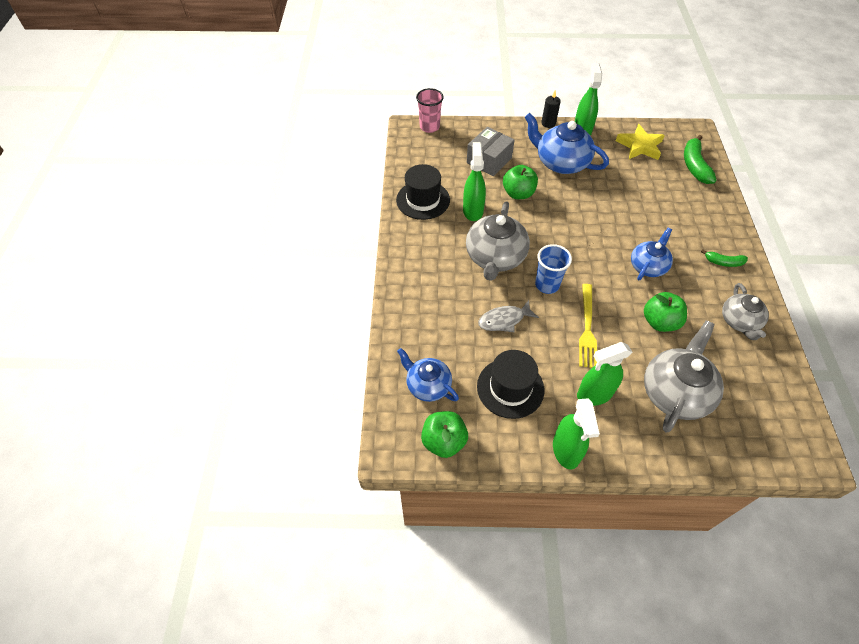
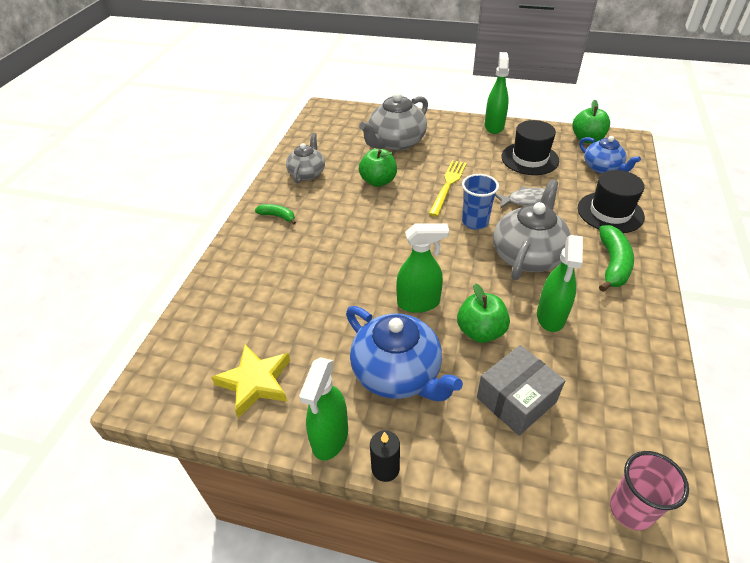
camera: 165 degrees left, 10 degrees down
black hat [396,164,450,220] -> black hat moved to [578,170,645,233]
green spray bottle [577,342,632,406] -> green spray bottle moved to [396,224,449,313]
blue teapot [631,228,673,280] -> none
green banana [684,135,717,184] -> green banana moved to [599,225,634,292]

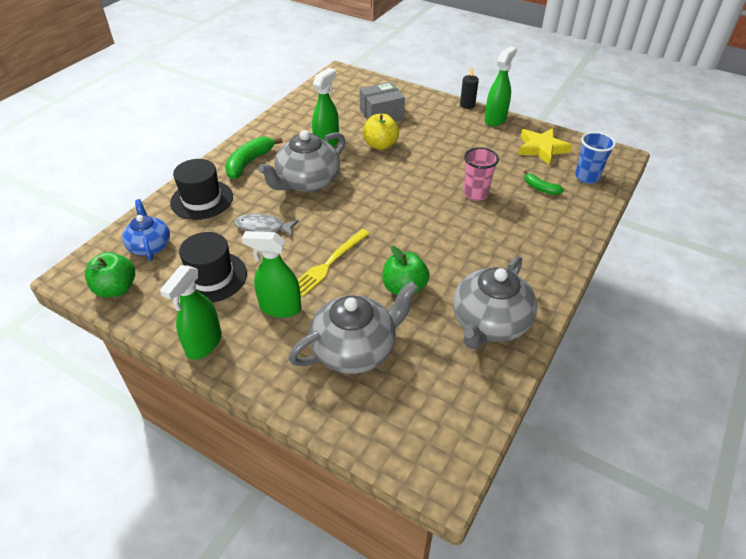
camera: 165 degrees left, 0 degrees up
green banana [255,204,296,224] -> green banana moved to [524,170,564,195]
grey teapot [286,133,325,183] -> grey teapot [453,256,537,349], size x1.60
blue teapot [346,306,463,401] -> none
green spray bottle [396,224,449,313] -> green spray bottle moved to [242,231,301,318]
green apple [457,283,510,343] -> yellow apple [363,114,399,150]
blue cup [462,174,499,230] -> blue cup moved to [575,132,616,184]
pink cup [610,451,689,531] -> pink cup moved to [464,147,499,201]

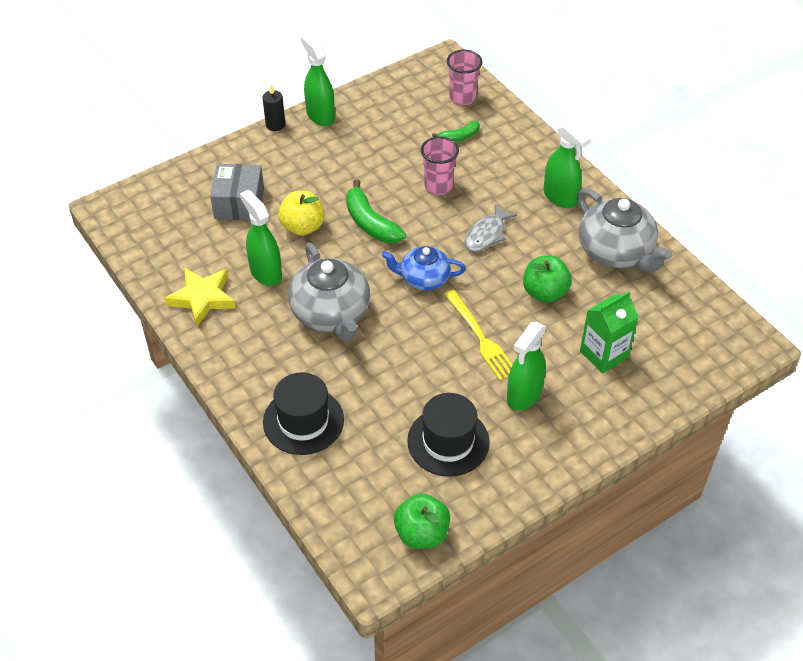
camera: 65 degrees left, 5 degrees up
blue teapot [122,199,170,261] -> blue teapot moved to [382,246,466,290]
green spray bottle [160,265,222,360] -> green spray bottle moved to [544,121,591,208]
green banana [225,136,283,179] -> green banana moved to [346,179,406,243]
grey fish [235,213,298,237] -> grey fish moved to [464,204,517,252]
grey teapot [288,281,419,374] -> green carton [580,291,638,374]
yellow star [518,128,572,165] -> yellow star moved to [164,268,236,326]
blue cup [575,132,616,184] -> pink cup [447,50,482,105]

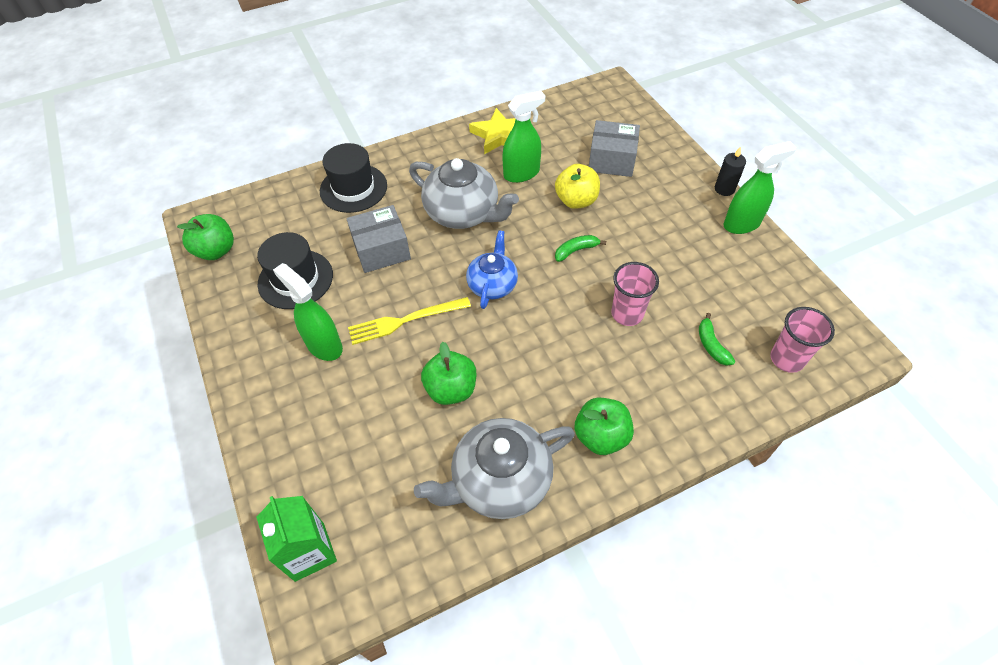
camera: 100 degrees right, 5 degrees up
grey teapot [288,243,370,341] -> grey teapot turned 135 degrees counterclockwise [409,158,519,229]
green banana [346,179,406,243] -> green banana [555,235,606,262], size x0.58
grey fish [464,204,517,252] -> none
green spray bottle [544,121,591,208] -> green apple [575,397,634,455]
green carton [580,291,638,374] -> green carton moved to [256,496,337,582]
none -> grey box [347,205,411,273]

